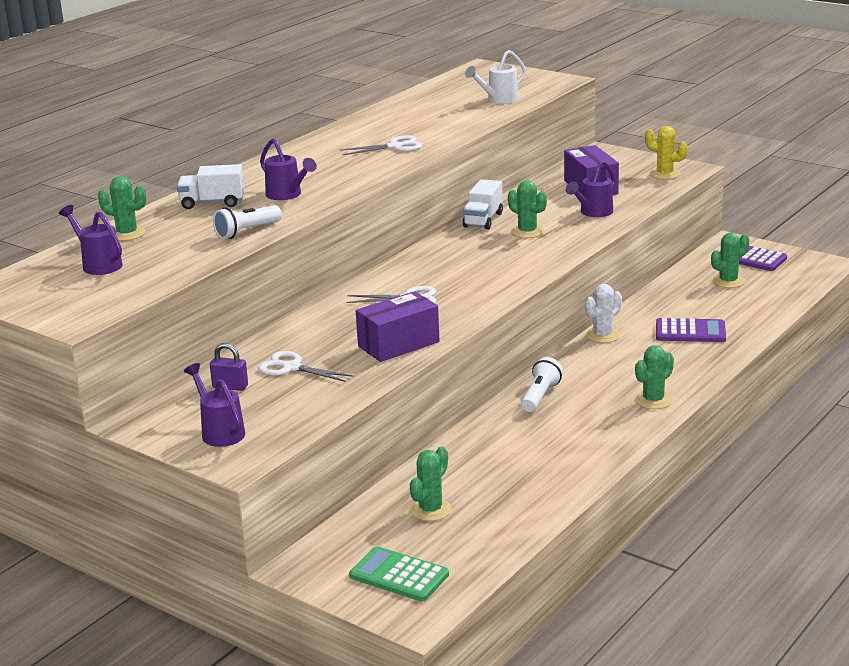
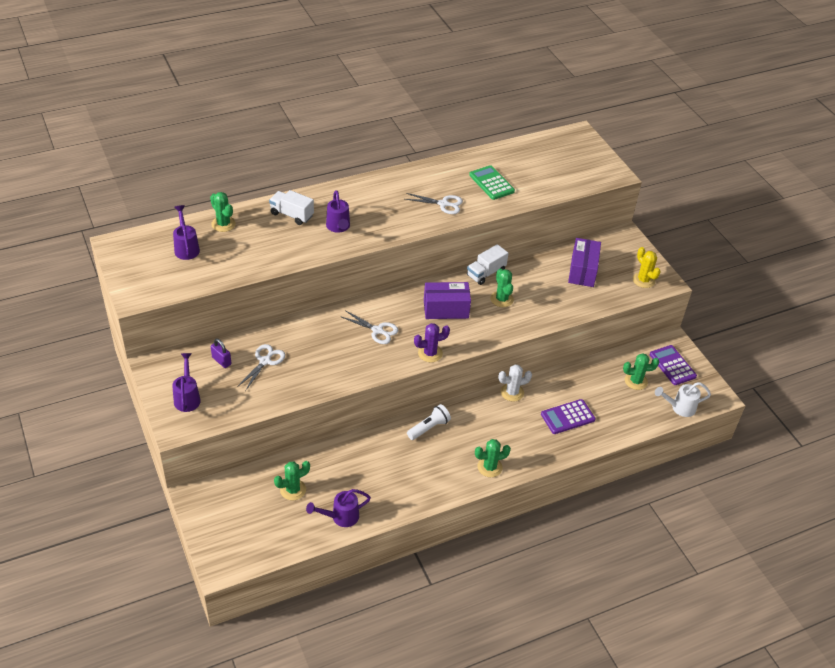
camera: 25 degrees right, 20 degrees up
white flashlight [213,205,282,239] -> none
white scissors [258,351,354,382] -> white scissors turned 60 degrees clockwise [237,344,285,391]
green calculator [349,546,449,602] -> green calculator moved to [469,165,515,200]
purple box [356,291,440,362] -> purple box moved to [424,282,471,319]
white watering can [465,50,526,103] -> white watering can moved to [655,382,711,417]
purple watering can [566,160,615,217] -> purple watering can moved to [306,489,371,527]
purple calculator [656,318,726,342] -> purple calculator turned 120 degrees clockwise [541,399,595,434]
none -> purple cactus [414,323,450,362]

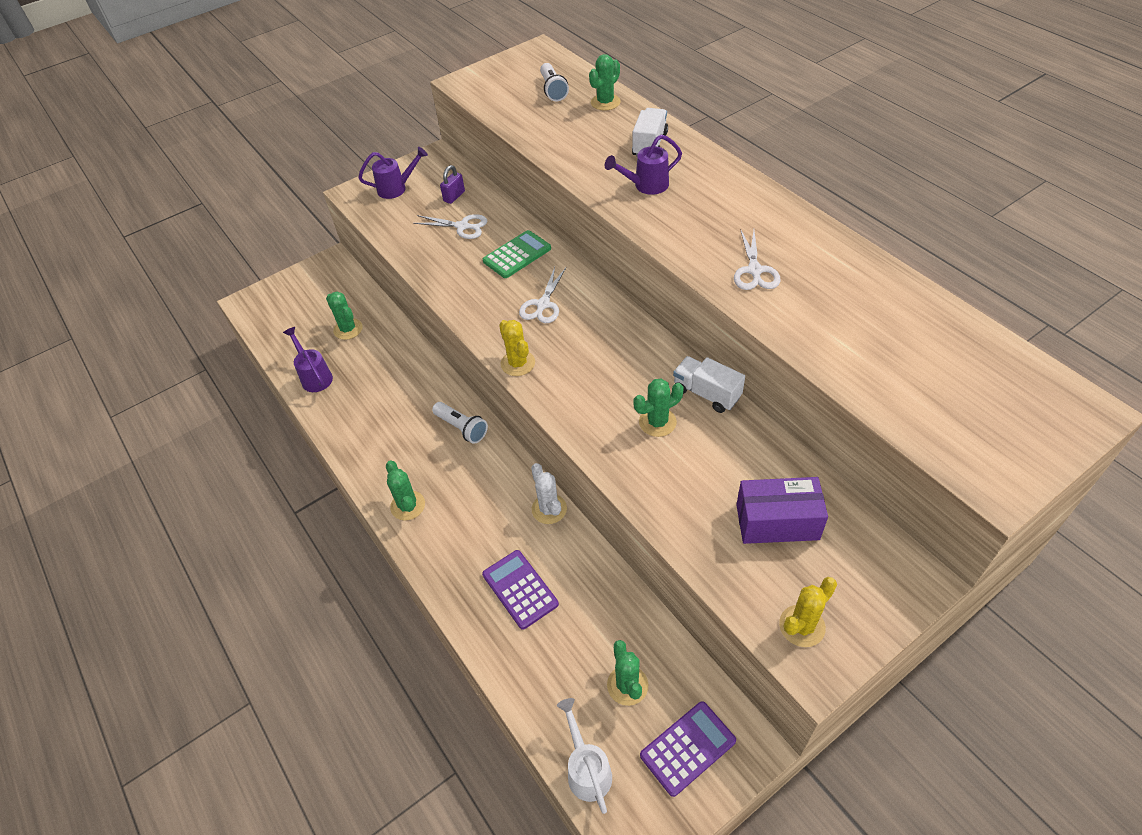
camera: 85 degrees right, 5 degrees up
purple watering can [173,205,200,260] -> white flashlight [540,63,569,101]
purple cactus [414,323,450,362] -> yellow cactus [499,320,535,376]
purple box [424,282,471,319] -> none
green calculator [469,165,515,200] -> green calculator moved to [483,230,551,278]

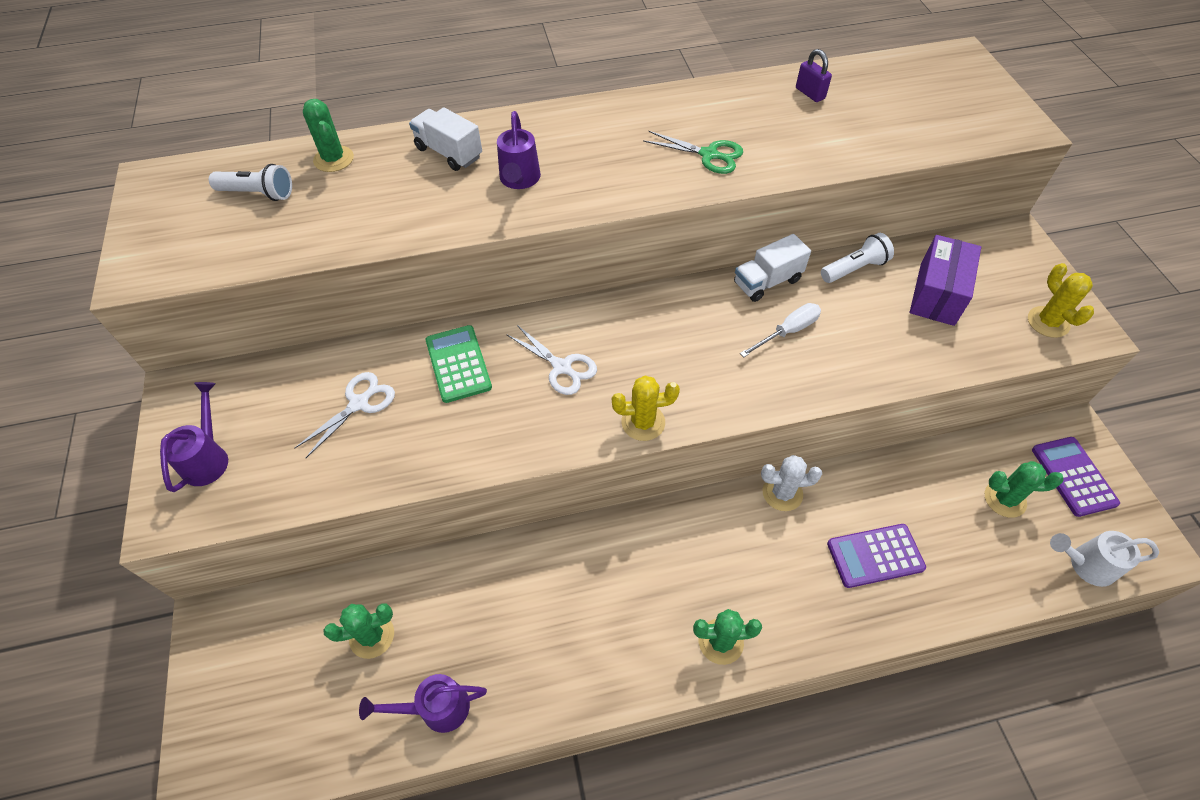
camera: 70 degrees left, 5 degrees up
white flashlight [432,402,488,444] -> white flashlight moved to [821,233,894,283]
purple padlock [440,165,465,204] -> purple padlock moved to [796,49,832,102]
green cactus [633,378,684,437] -> white screwdriver [740,303,821,357]
white scissors [734,229,781,290] -> green scissors [643,131,743,174]

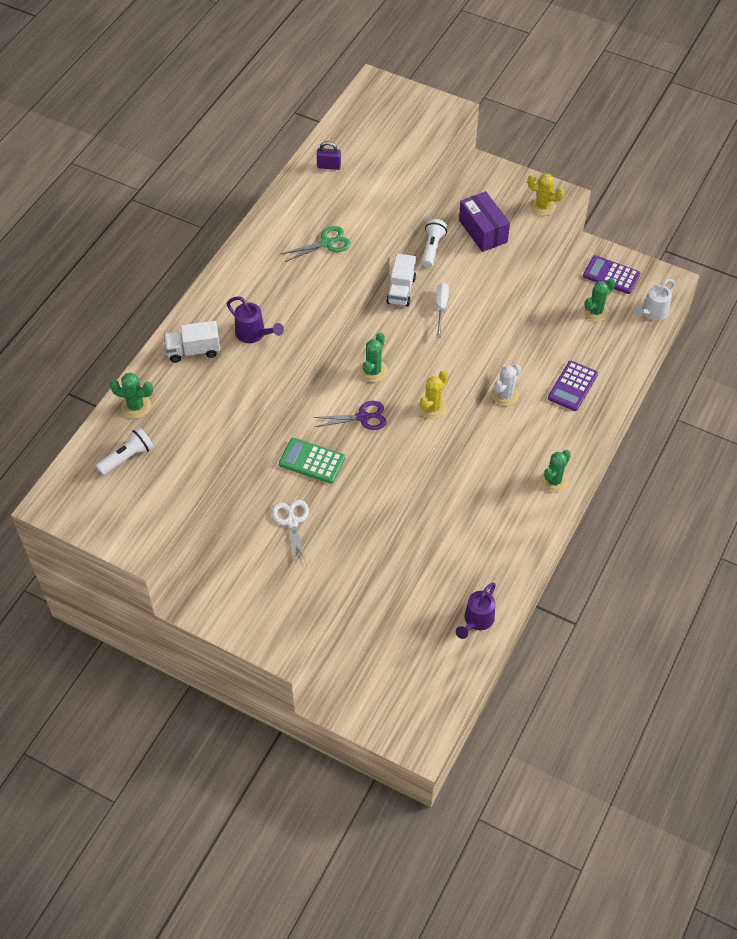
camera: 50 degrees left, 0 degrees up
purple watering can [160,382,228,492] -> none
green cactus [323,603,394,659] -> green cactus moved to [360,332,388,382]
white scissors [506,325,597,395] -> purple scissors [313,401,386,430]

